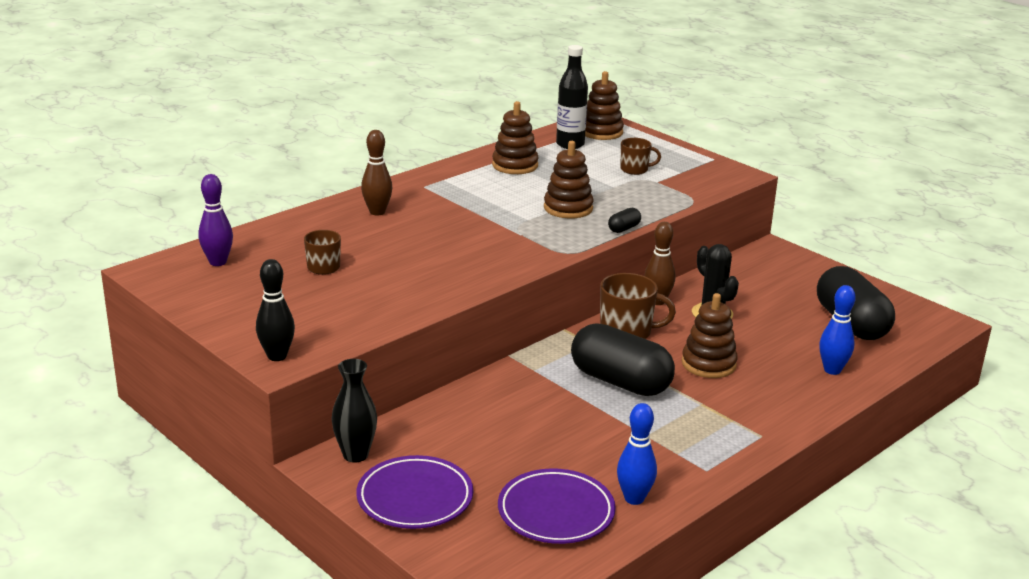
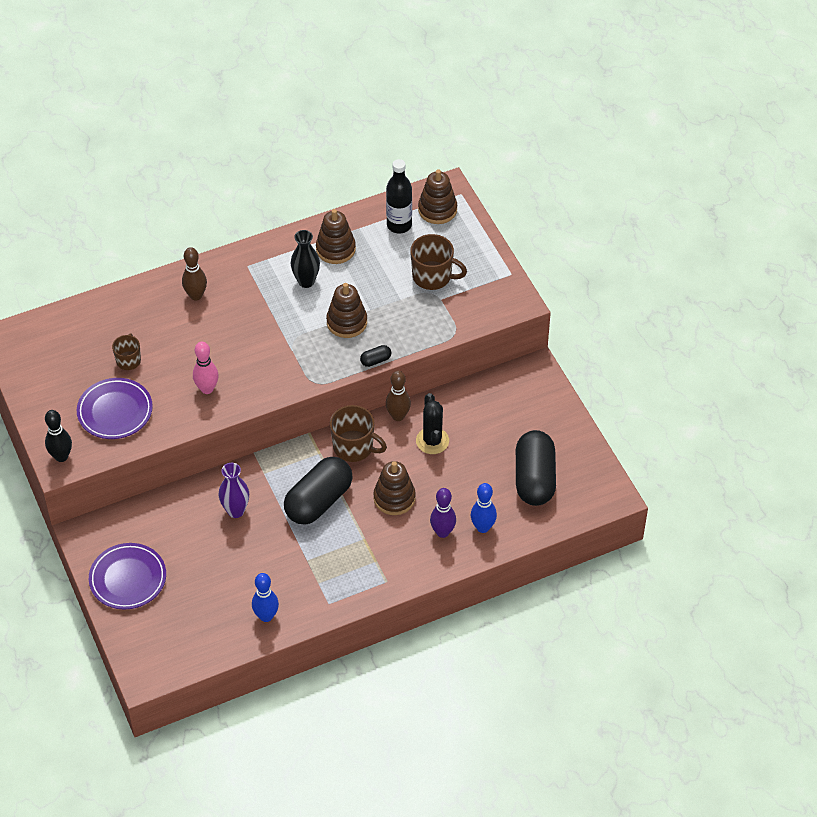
camera: 20 degrees right, 25 degrees up
purple bowling pin [198,174,233,266] -> purple bowling pin moved to [430,488,456,538]
black vase [331,359,377,463] -> black vase moved to [291,230,320,288]
purple plate [498,469,616,544] -> purple plate moved to [77,378,153,439]
black capsule [571,323,675,396] -> black capsule turned 75 degrees clockwise [284,457,353,524]
brown mug [621,138,661,175] -> brown mug [410,234,467,290], size x1.62
none -> pink bowling pin [193,342,219,394]
none -> purple vase [218,463,249,518]

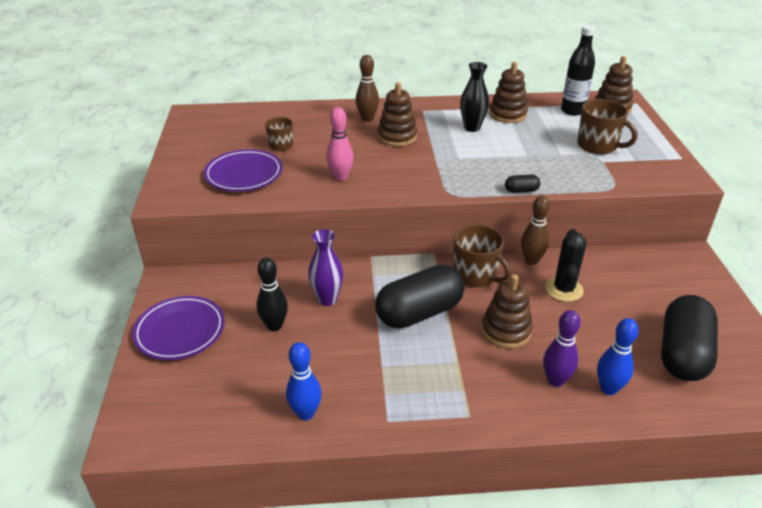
camera: 20 degrees right, 15 degrees down
black bowling pin [45,410,72,462] -> black bowling pin moved to [257,257,288,331]
brown stacking toy [326,283,367,338] -> brown stacking toy moved to [378,82,417,147]

